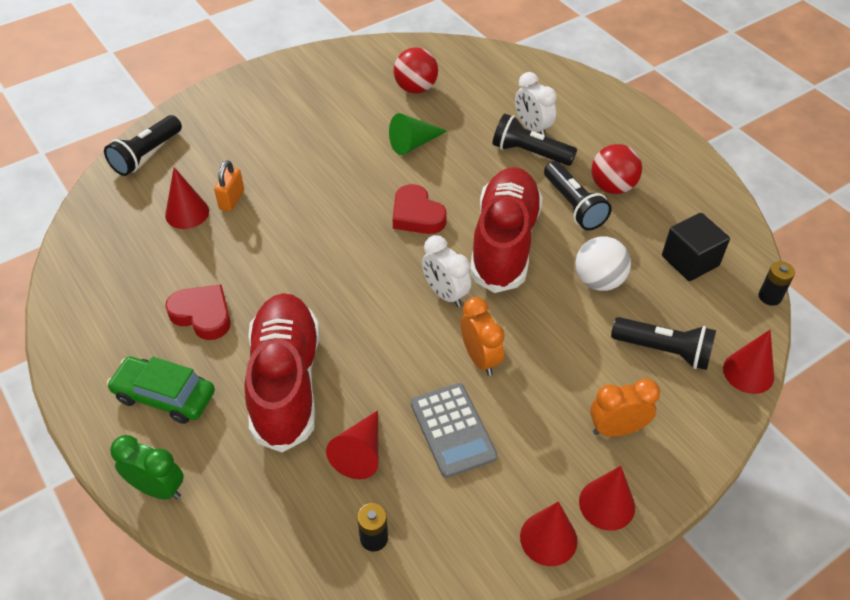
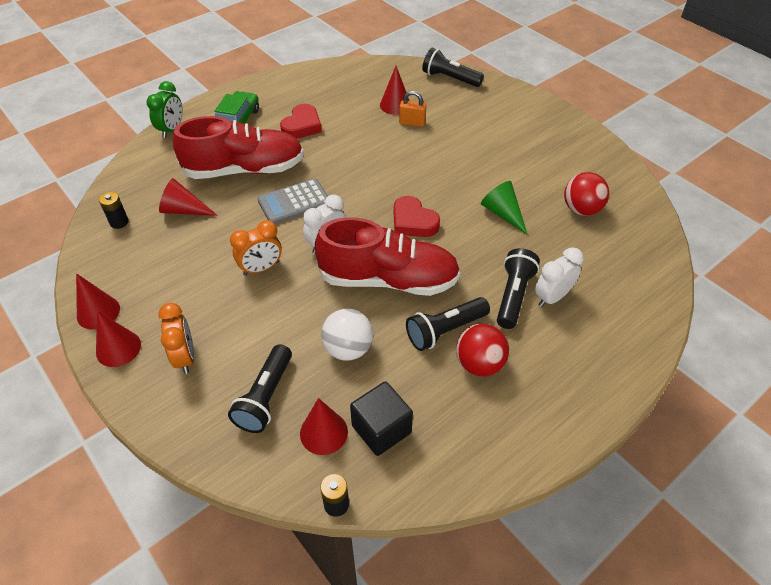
camera: 85 degrees right, 0 degrees up
red heart [393,184,447,234] -> red heart turned 90 degrees counterclockwise [394,196,440,237]
grey calculator [411,383,498,478] -> grey calculator moved to [257,179,328,224]
red cone [723,330,774,394] -> red cone moved to [300,398,348,455]

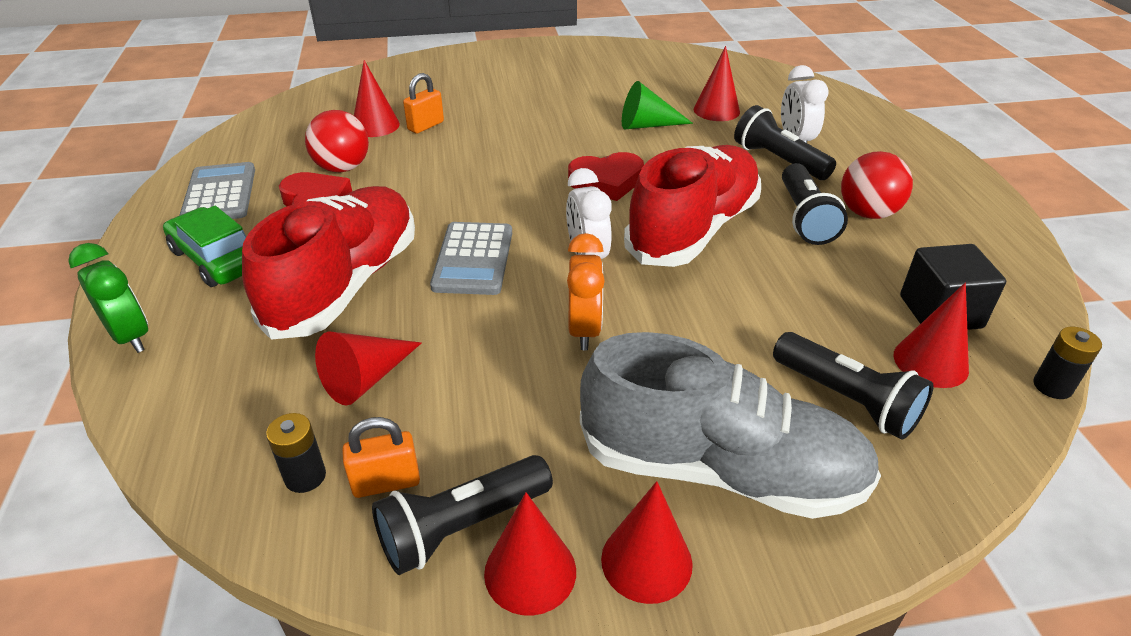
camera: 60 degrees left, 10 degrees down
orange clock [158,303,195,374] -> grey shoe [580,332,881,519]
white ball [321,309,373,360] -> none
black flashlight [422,48,484,87] -> black flashlight moved to [372,455,553,575]
red ball [564,172,609,216] -> red ball moved to [305,110,369,173]
none -> grey calculator [179,162,255,219]
none -> orange padlock [342,417,420,498]
none -> red cone [694,46,740,121]

